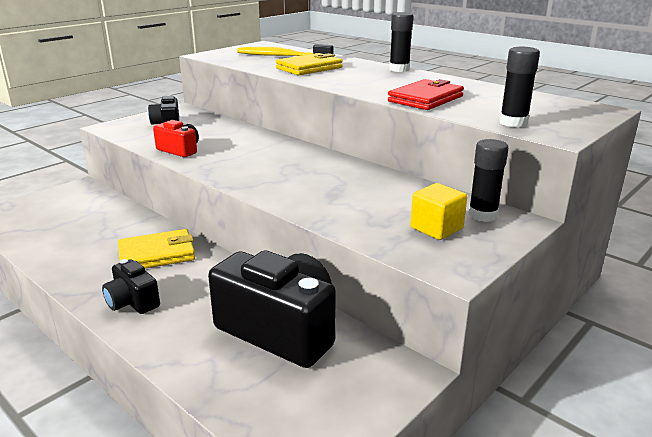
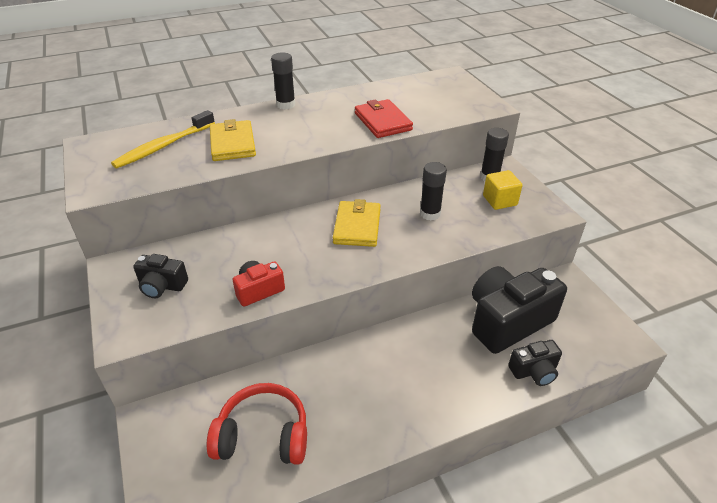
camera: 65 degrees left, 15 degrees up
black camera [102,259,160,314] -> black camera moved to [508,340,562,386]
yellow wallet [118,229,195,269] -> yellow wallet moved to [333,199,381,247]
black glue stick [500,47,540,128] -> black glue stick moved to [420,162,447,221]
none -> red headphones [207,383,307,465]

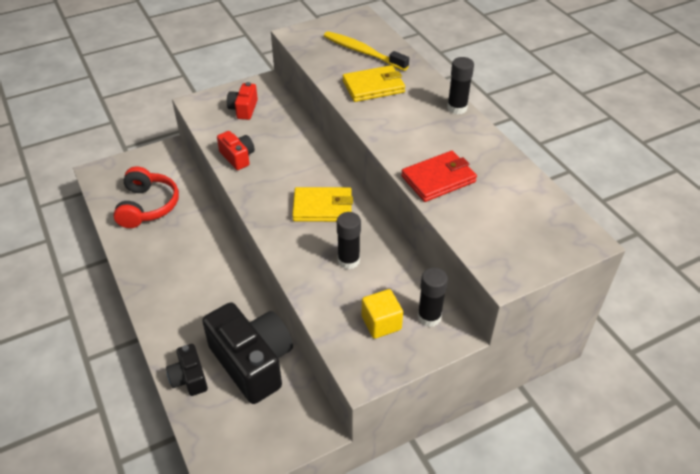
camera: 85 degrees right, 5 degrees up
black camera [133,254,188,298] -> red camera [227,82,258,120]

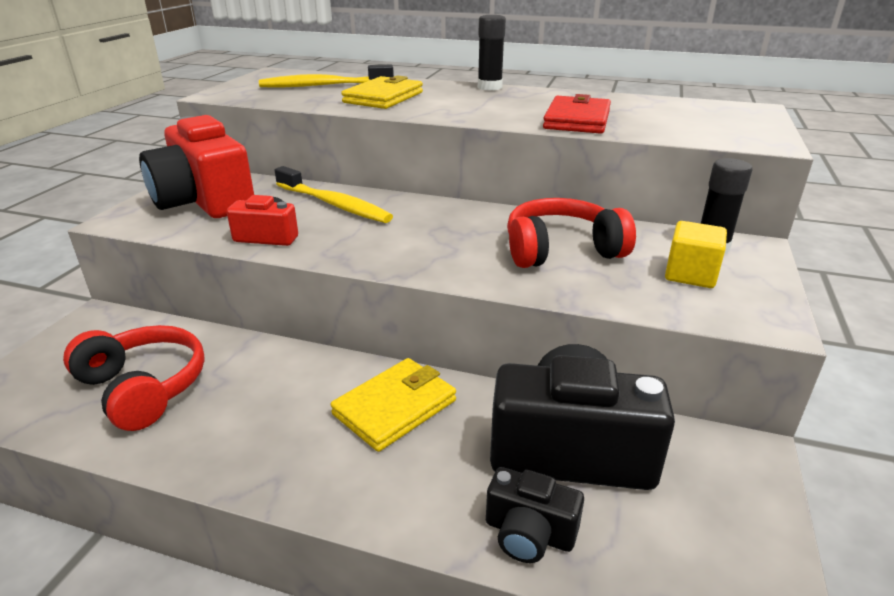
camera: 45 degrees left, 15 degrees down
red camera [227,82,258,120] -> red camera [139,115,254,218], size x2.01
yellow wallet [292,187,353,222] -> yellow wallet moved to [330,358,456,452]
black glue stick [337,212,361,269] -> red headphones [507,198,636,268]
none -> yellow toothbrush [275,166,393,223]

